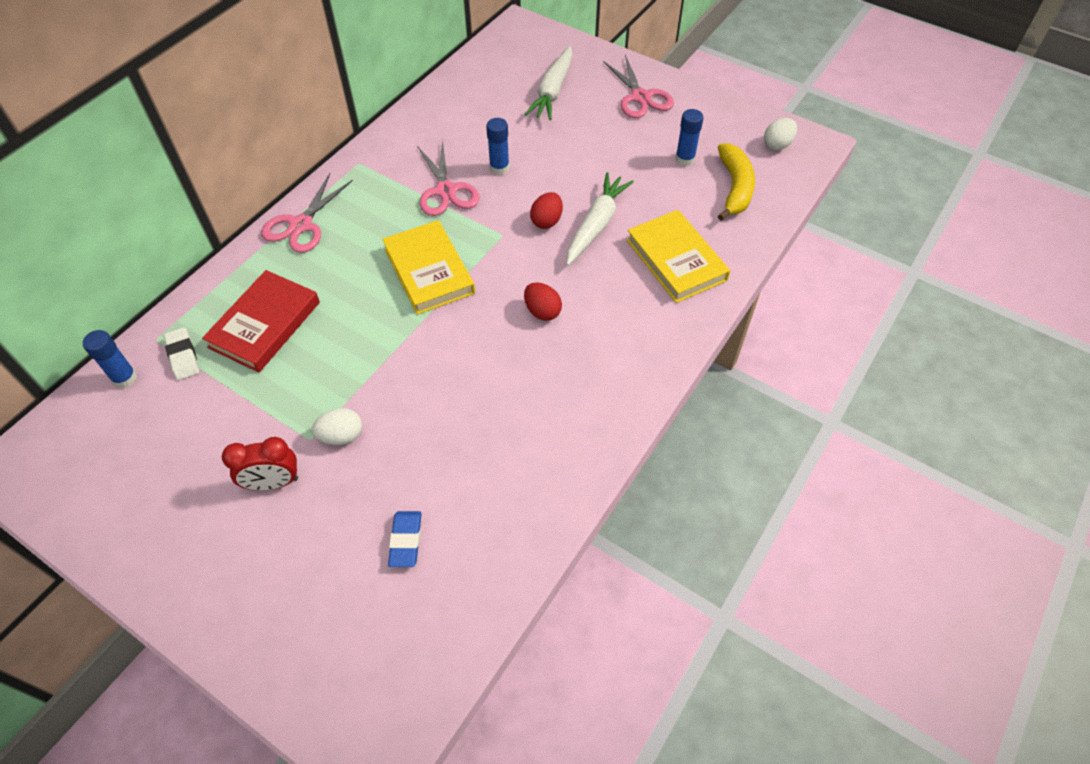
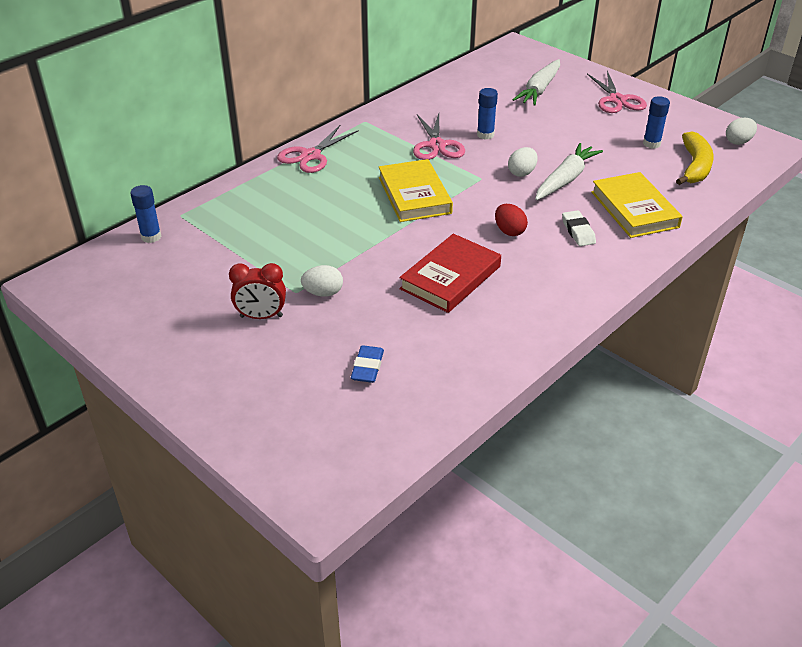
camera: 10 degrees right, 15 degrees down
white eraser [164,327,199,380] -> white eraser moved to [562,210,596,246]
red book [202,270,320,373] -> red book moved to [399,234,501,313]
red egg [530,192,563,229] -> white egg [508,147,538,177]

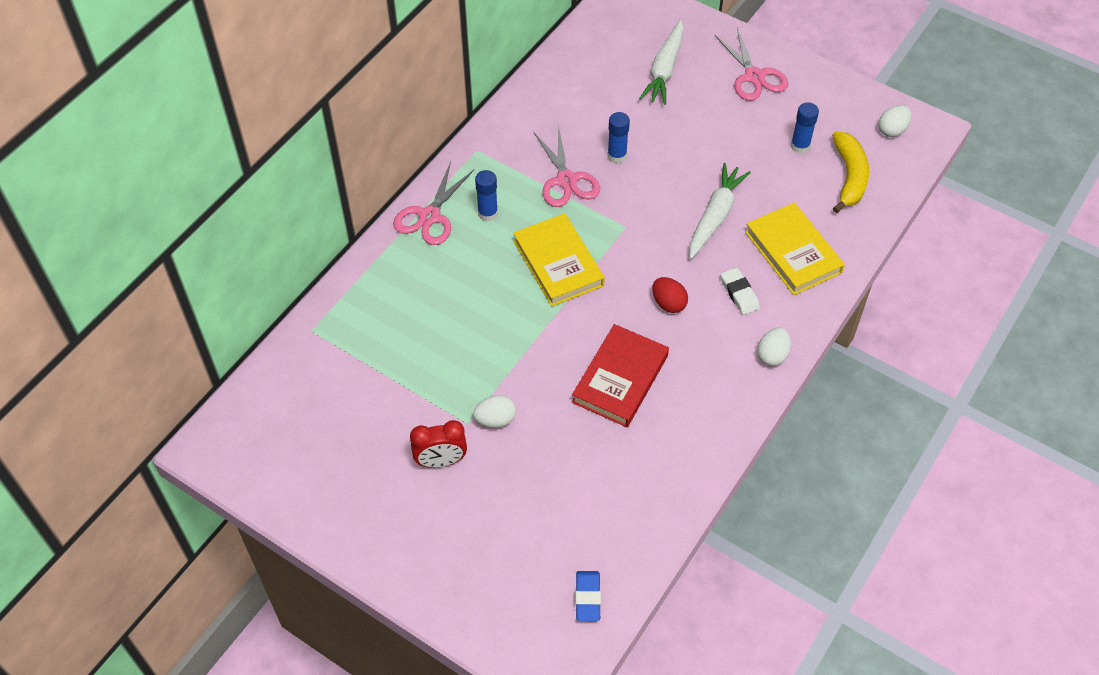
camera: 10 degrees left, 15 degrees up
blue glue stick [130,185,161,243] -> blue glue stick moved to [475,170,498,221]
blue eraser [351,345,384,383] -> blue eraser moved to [575,571,601,621]
white egg [508,147,538,177] -> white egg moved to [757,327,791,366]

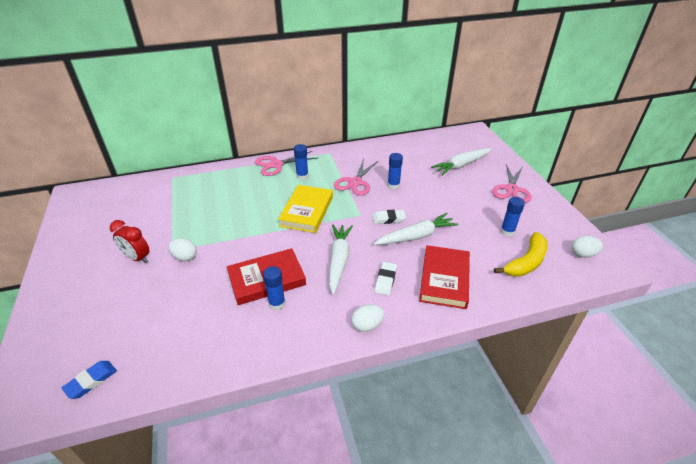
camera: 40 degrees right, 15 degrees down
red egg [652,277,688,313] -> white carrot [329,225,353,295]
yellow book [745,203,845,295] -> red book [419,245,470,309]
none -> blue glue stick [263,266,285,310]
none -> white eraser [372,210,406,224]

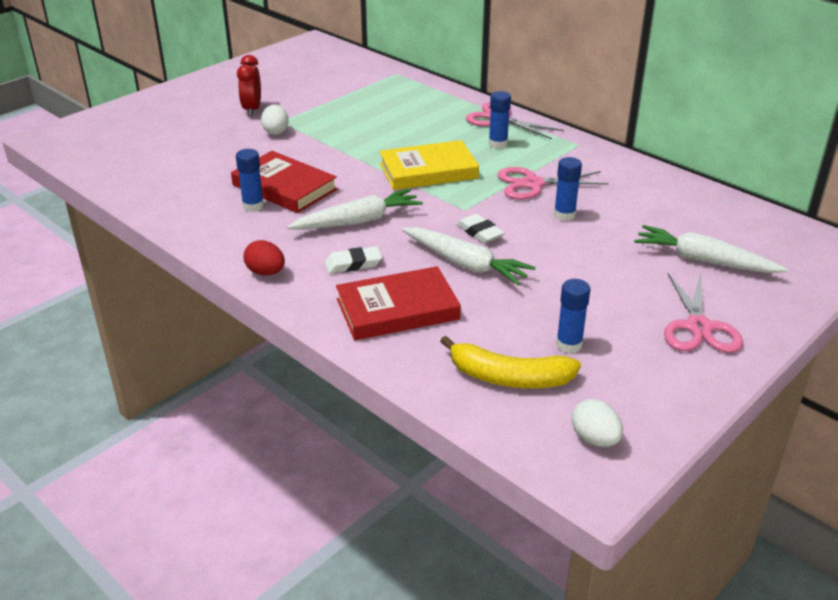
camera: 60 degrees right, 5 degrees down
blue eraser [61,361,117,399] -> none
white egg [351,304,384,332] -> red egg [243,240,285,276]
pink scissors [492,164,531,203] -> pink scissors turned 75 degrees counterclockwise [664,273,743,353]

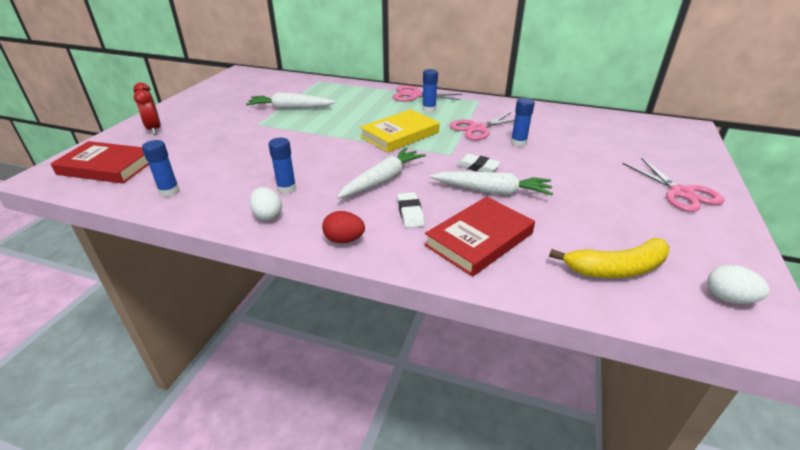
camera: 25 degrees left, 0 degrees up
red book [231,151,337,213] -> red book moved to [50,141,149,184]
red clock [237,55,261,117] -> red clock moved to [133,83,161,135]
white egg [261,105,289,135] -> white egg moved to [250,187,282,221]
white eraser [325,246,382,274] -> white eraser turned 60 degrees counterclockwise [397,192,425,228]
blue glue stick [556,279,590,353] -> blue glue stick moved to [142,140,180,197]
white carrot [634,225,788,273] -> white carrot moved to [246,92,336,109]

